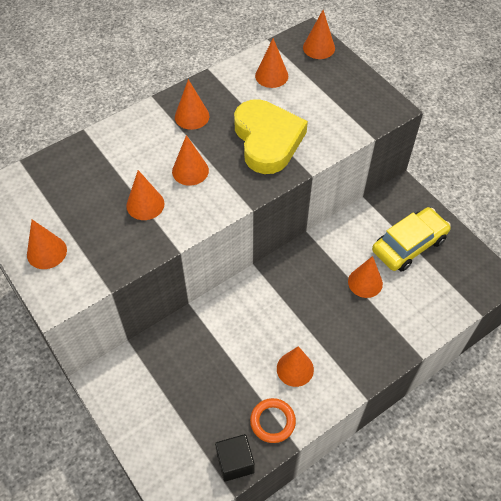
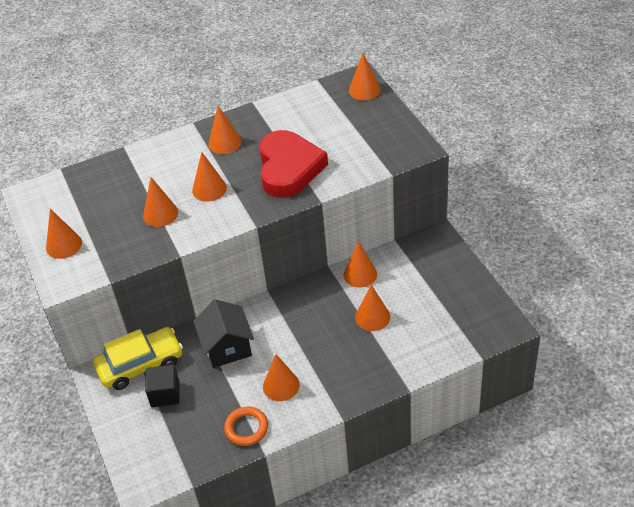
camera: 15 degrees right, 10 degrees down
black cube [215,434,255,482] -> black cube moved to [145,365,179,407]
yellow heart [234,99,308,174] -> red heart [259,130,328,198]
orange cone [255,38,288,88] -> orange cone moved to [344,241,377,288]
yellow car [372,207,451,272] -> yellow car moved to [93,327,183,390]
none -> black house [193,299,254,368]

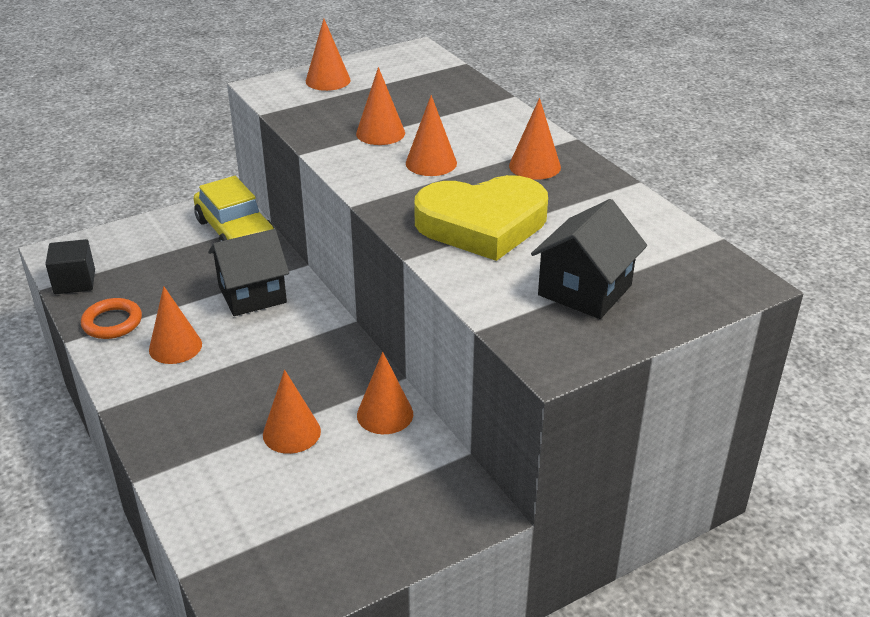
camera: 80 degrees right, 10 degrees down
black cube [145,365,179,407] -> black cube moved to [45,239,95,294]
red heart [259,130,328,198] -> yellow heart [414,175,548,261]
orange cone [349,53,381,100] -> none
none -> black house [531,199,647,319]

